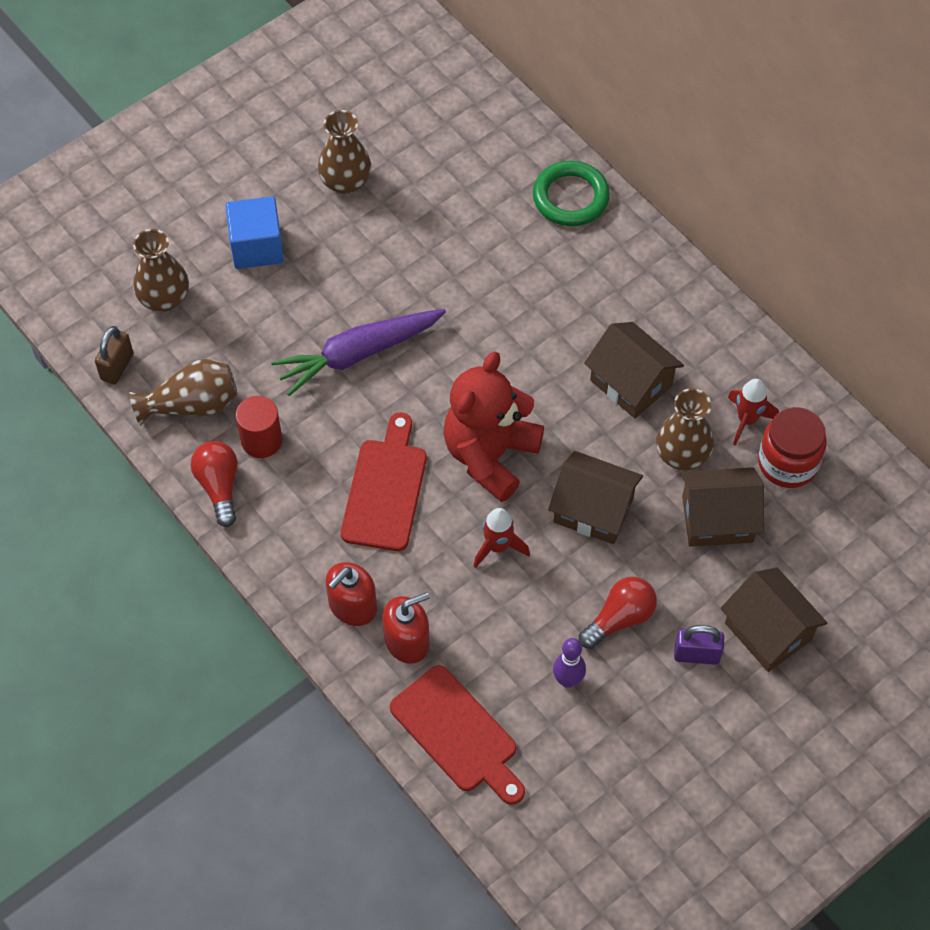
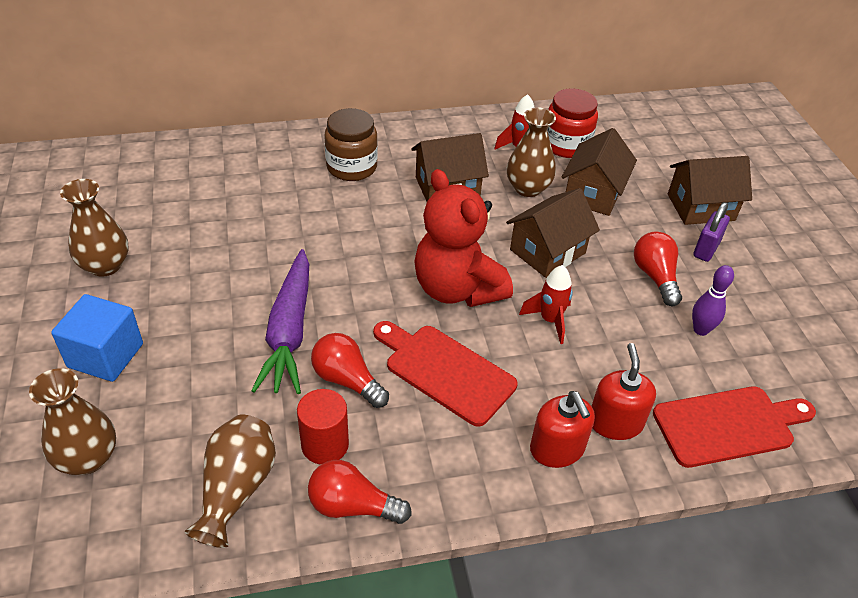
camera: 65 degrees left, 15 degrees down
brown padlock [95,326,134,385] -> none
green ring [533,161,610,226] -> none
none -> red light bulb [311,333,389,408]
none -> brown jar [324,108,378,181]

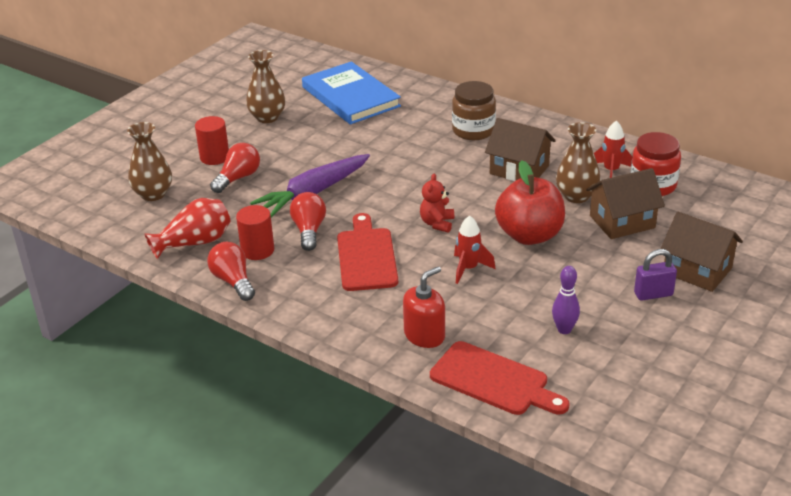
camera: 50 degrees right, 10 degrees down
blue cube [51,294,143,382] -> red cylinder [195,116,229,165]
brown vase [185,415,276,548] -> red vase [145,198,231,259]
red teddy bear [414,169,513,307] -> red teddy bear [420,174,454,233], size x0.47
brown house [506,188,600,278] -> red apple [495,160,565,245]
red soap dispenser [530,391,595,468] -> none
red light bulb [634,232,682,306] -> red light bulb moved to [210,143,260,193]
none -> blue book [302,61,401,125]

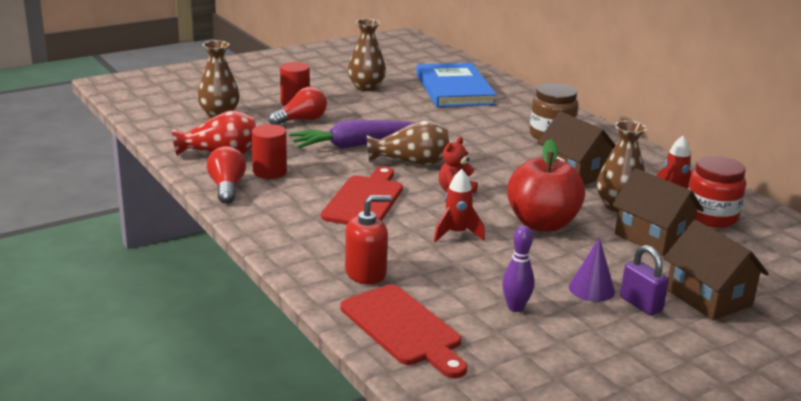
camera: 20 degrees right, 10 degrees down
red light bulb [290,192,326,251] -> none
brown house [586,168,665,239] -> brown house turned 45 degrees clockwise [612,168,704,256]
purple padlock [634,249,677,301] -> purple padlock turned 45 degrees clockwise [620,245,669,316]
none -> brown vase [367,120,449,165]
none -> purple cone [569,237,615,302]

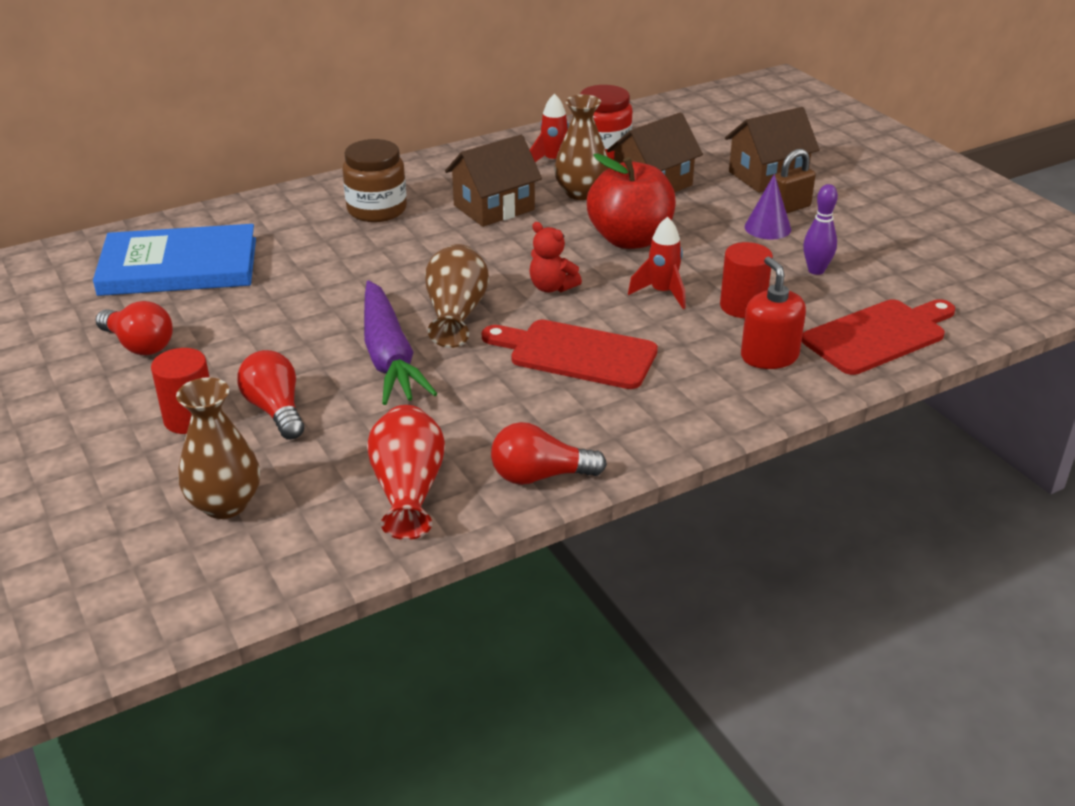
camera: 85 degrees left, 10 degrees up
red cylinder [251,124,287,179] -> red cylinder moved to [720,242,773,318]
brown vase [348,19,386,91] -> red light bulb [95,301,173,355]
purple padlock [620,245,669,316] -> brown padlock [775,149,816,213]

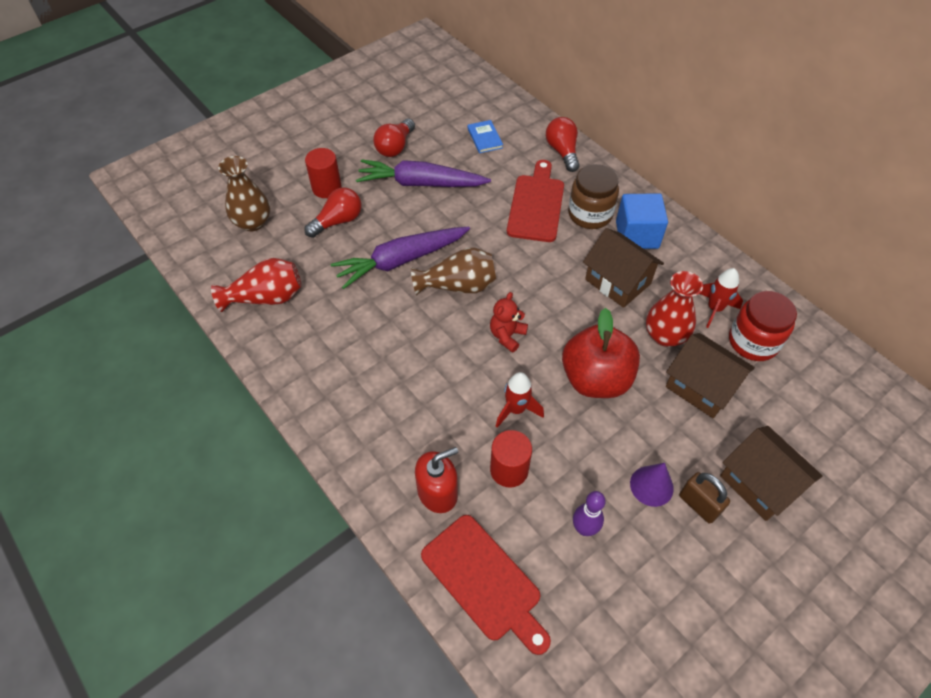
camera: 80 degrees right, 20 degrees up
blue book [93,224,256,296] -> blue book [467,120,503,153], size x0.41
red cutting board [482,320,658,389] -> red cutting board moved to [507,160,564,242]
red light bulb [491,422,607,485] -> red light bulb moved to [546,117,580,172]
brown vase [554,94,609,200] -> red vase [646,271,703,347]
none -> purple carrot [356,159,491,187]
none -> blue cube [616,193,668,249]

